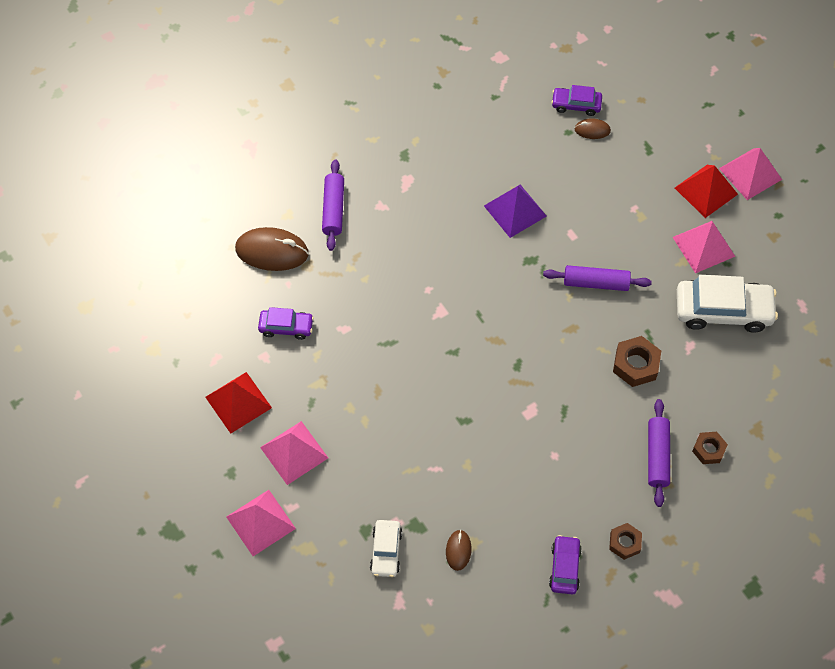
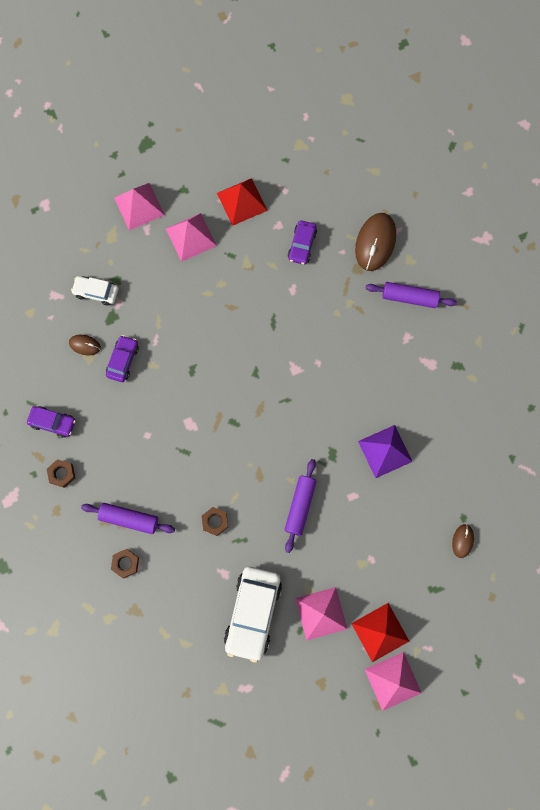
camera: 100 degrees right, 15 degrees up
purple car [551,85,602,116] -> purple car moved to [106,335,139,382]
brown nut [613,336,661,387] -> brown nut [202,507,228,536], size x0.66

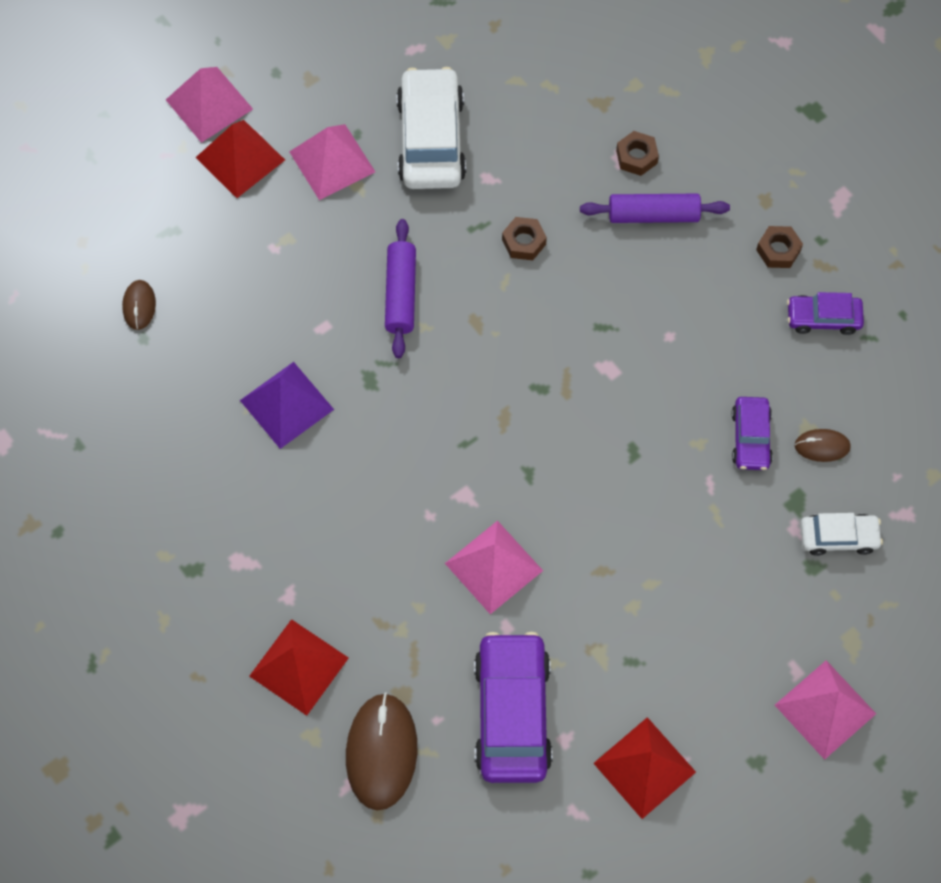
camera: 165 degrees right, 10 degrees down
pink pyramid [166,213,217,262] -> pink pyramid moved to [445,520,543,614]
purple car [288,220,317,265] -> purple car [474,632,553,783], size x1.82
purple rolling pin [365,282,457,308] -> red pyramid [249,619,349,716]

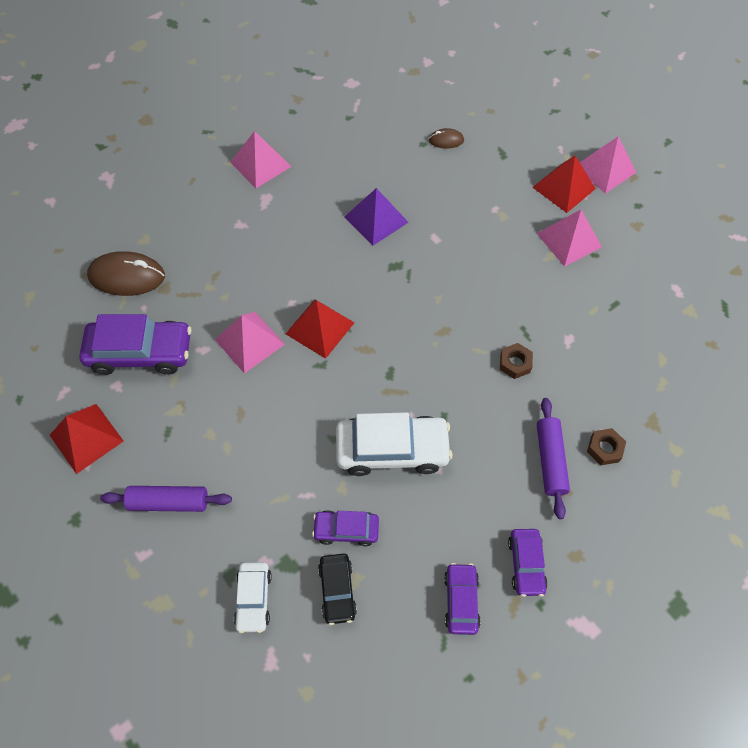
camera: 90 degrees right, 5 degrees down
red pyramid [249,619,349,716] -> red pyramid moved to [286,299,355,359]
purple rolling pin [385,219,416,358] -> purple rolling pin moved to [100,486,232,512]
white car [397,67,466,189] -> white car moved to [336,412,453,476]
brown nut [756,226,803,268] -> purple car [508,529,548,597]
pink pyramid [775,660,876,760] -> pink pyramid moved to [230,131,292,188]
brown mouse [794,429,851,462] -> black car [318,553,357,625]

